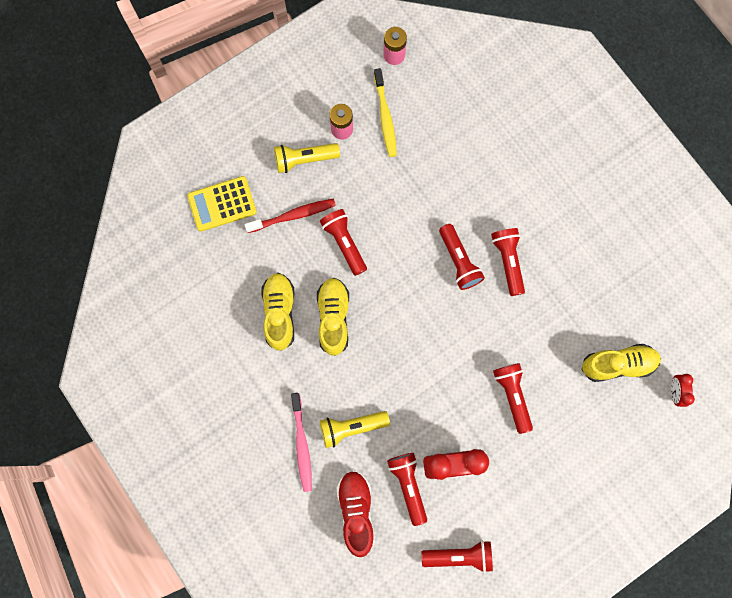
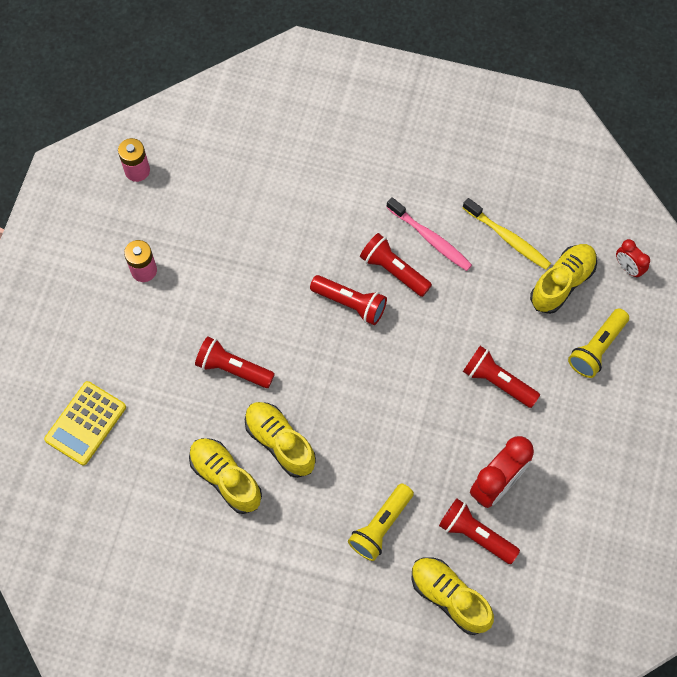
camera: 40 degrees left, 10 degrees down
red toothbrush [244,198,336,233] -> none
yellow flashlight [274,143,340,173] -> yellow flashlight moved to [568,308,629,378]
pink toothbrush [291,393,312,492] -> pink toothbrush moved to [386,197,472,271]
red shoe [337,470,374,557] -> yellow shoe [411,557,494,635]
yellow toothbrush [374,68,397,157] -> yellow toothbrush moved to [463,198,551,270]
red flashlight [421,540,493,573] -> none

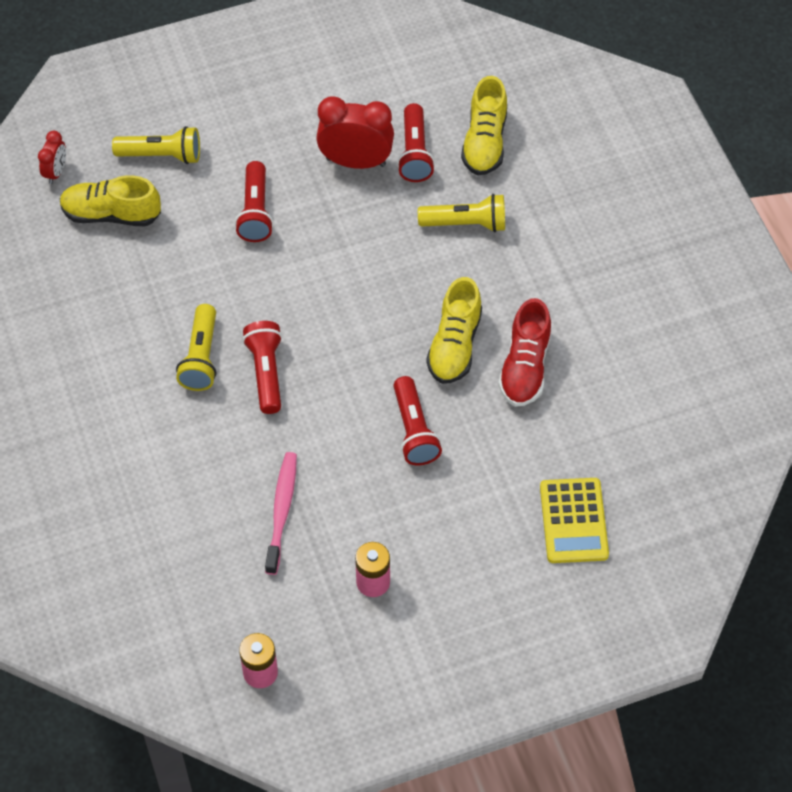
camera: 125 degrees left, 10 degrees down
yellow calculator [44,381,126,466] -> yellow calculator turned 90 degrees clockwise [540,478,609,563]
yellow shoe [189,438,262,514] -> red shoe [498,298,551,407]
red flashlight [360,233,432,297] -> yellow flashlight [176,304,216,391]
pink toothbrush [386,197,472,271] -> pink toothbrush moved to [265,452,297,575]
yellow toothbrush [463,198,551,270] -> none

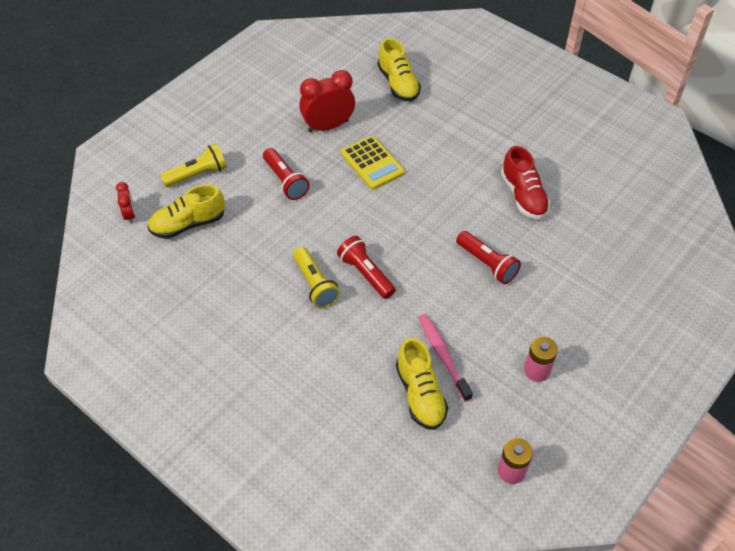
camera: 30 degrees left, 5 degrees down
red flashlight [397,103,435,182] -> none
yellow flashlight [418,194,505,232] -> none
yellow shoe [426,277,482,384] -> yellow shoe moved to [396,338,448,430]
yellow calculator [540,478,609,563] -> yellow calculator moved to [341,136,405,190]

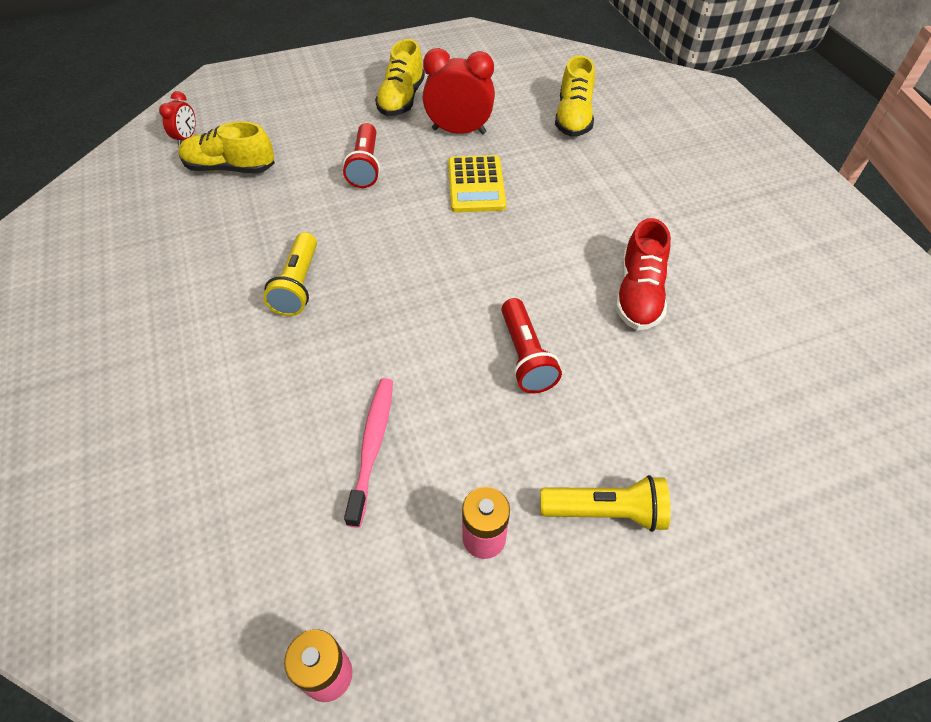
camera: 30 degrees right, 0 degrees up
yellow flashlight [160,144,227,187] -> yellow flashlight moved to [540,475,670,532]
red flashlight [337,236,396,299] -> none
yellow shoe [396,338,448,430] -> yellow shoe moved to [375,39,425,116]

